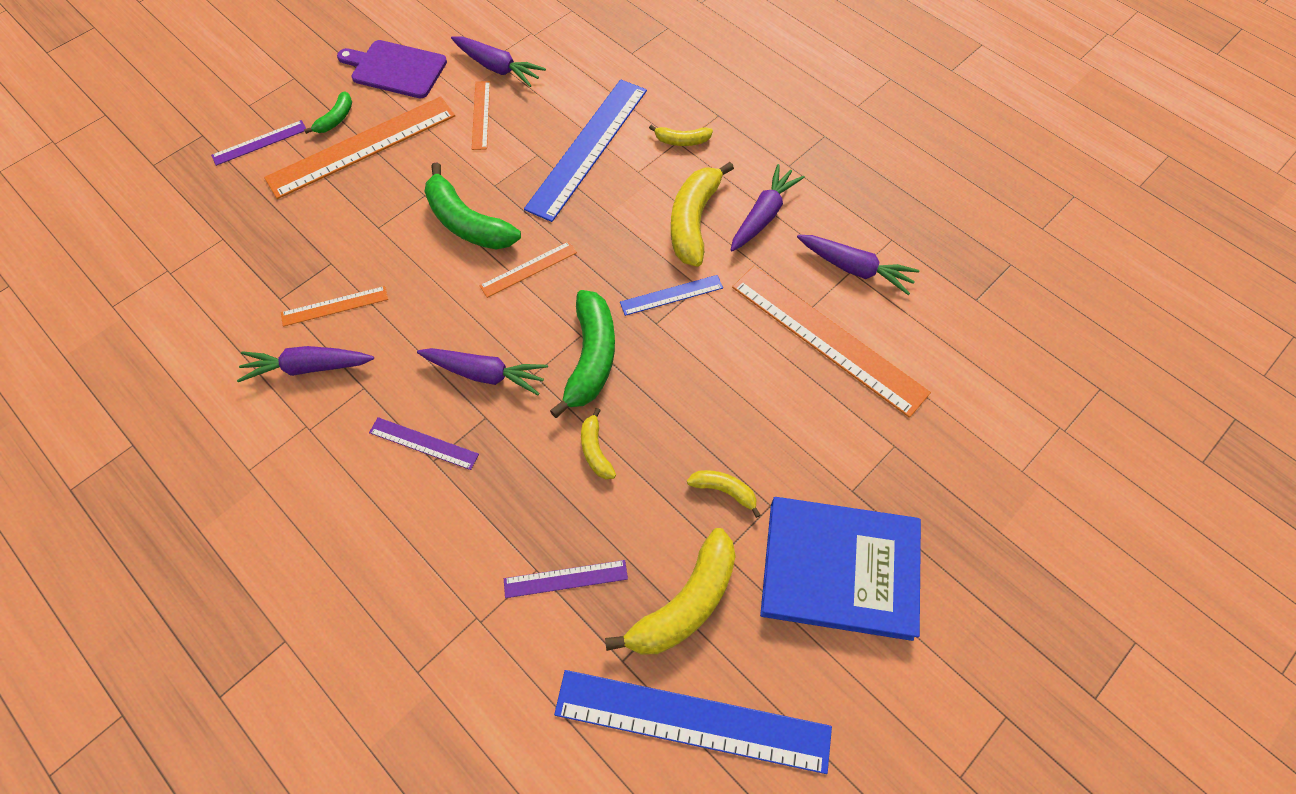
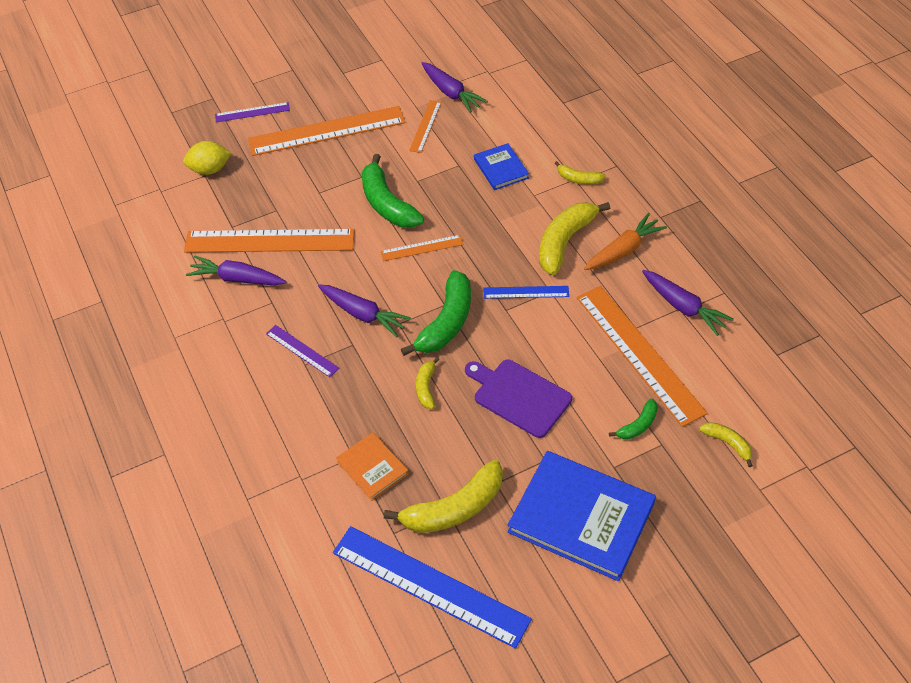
camera: 20 degrees right, 10 degrees down
orange ruler [281,286,388,327] -> orange ruler [184,229,355,253], size x2.07
green banana [304,91,352,134] -> green banana moved to [609,398,658,440]
purple cutting board [337,40,447,98] -> purple cutting board moved to [465,359,572,438]
purple ruler [504,560,628,598] -> orange book [336,432,409,501]
blue ruler [524,80,647,222] -> blue book [474,143,529,190]
yellow banana [687,470,761,518] -> yellow banana moved to [699,422,753,467]
purple carrot [731,164,805,251] -> orange carrot [584,213,667,270]
none -> yellow lemon [183,141,231,175]

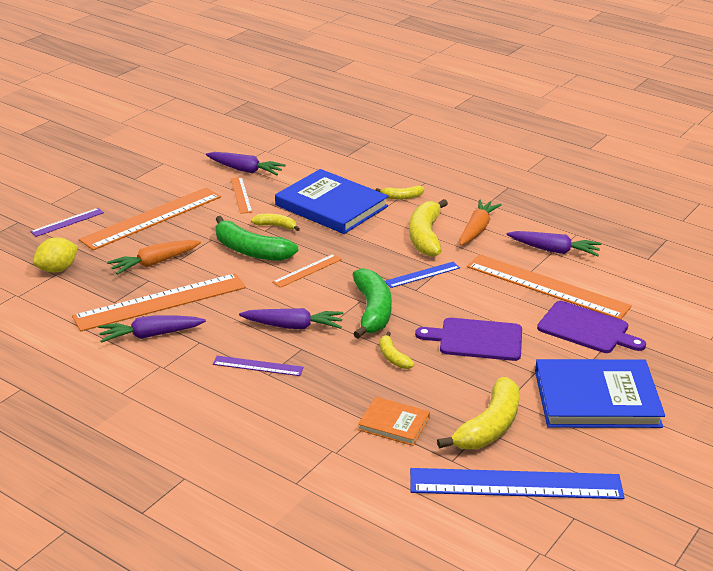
camera: 30 degrees left, 20 degrees down
blue book [474,143,529,190] -> blue book [275,169,389,234], size x1.96
green banana [609,398,658,440] -> purple cutting board [537,301,646,353]
yellow banana [699,422,753,467] -> yellow banana moved to [251,214,300,231]
none -> orange carrot [107,240,201,275]

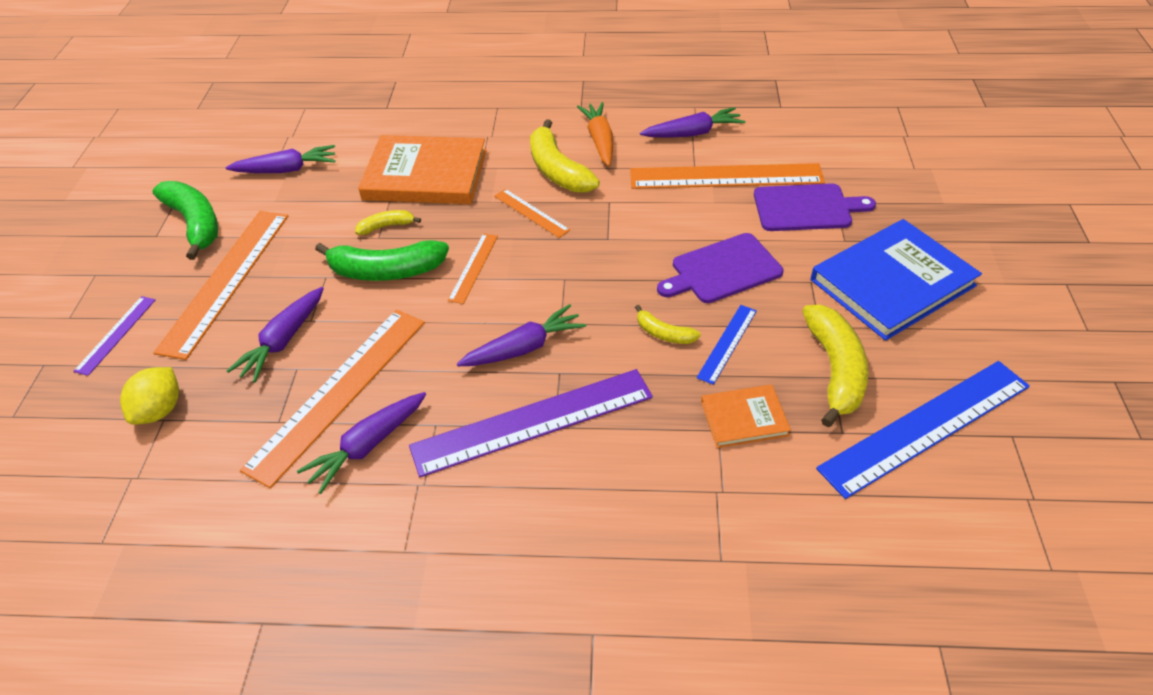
camera: 30 degrees left, 15 degrees up
orange carrot [107,240,201,275] -> purple carrot [227,287,324,382]
purple ruler [213,356,304,376] -> purple ruler [409,369,653,477], size x2.07
orange ruler [231,177,252,214] -> orange ruler moved to [494,189,570,238]
blue book [275,169,389,234] -> orange book [358,135,487,204]
green banana [352,268,392,339] -> green banana moved to [152,181,218,260]
yellow banana [376,186,424,200] -> none
blue ruler [385,262,460,288] -> blue ruler moved to [696,305,757,385]

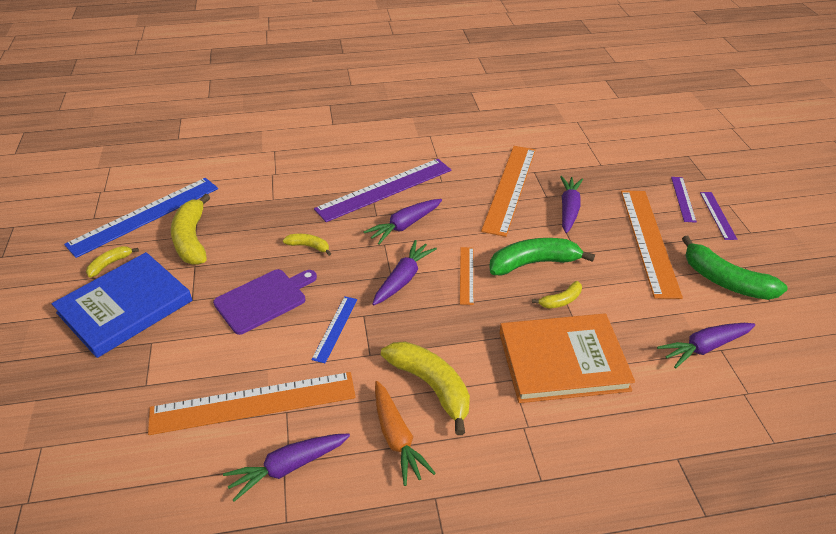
camera: 165 degrees right, 5 degrees down
yellow lemon [120,367,179,425] -> none
purple carrot [297,392,426,494] -> purple carrot moved to [372,240,437,305]
orange ruler [494,189,570,238] -> none
blue ruler [696,305,757,385] -> blue ruler moved to [311,296,357,363]
orange book [701,385,791,448] -> none
purple cutting board [754,183,876,231] -> none
none -> yellow banana [86,246,139,278]
none -> purple ruler [700,192,737,240]

